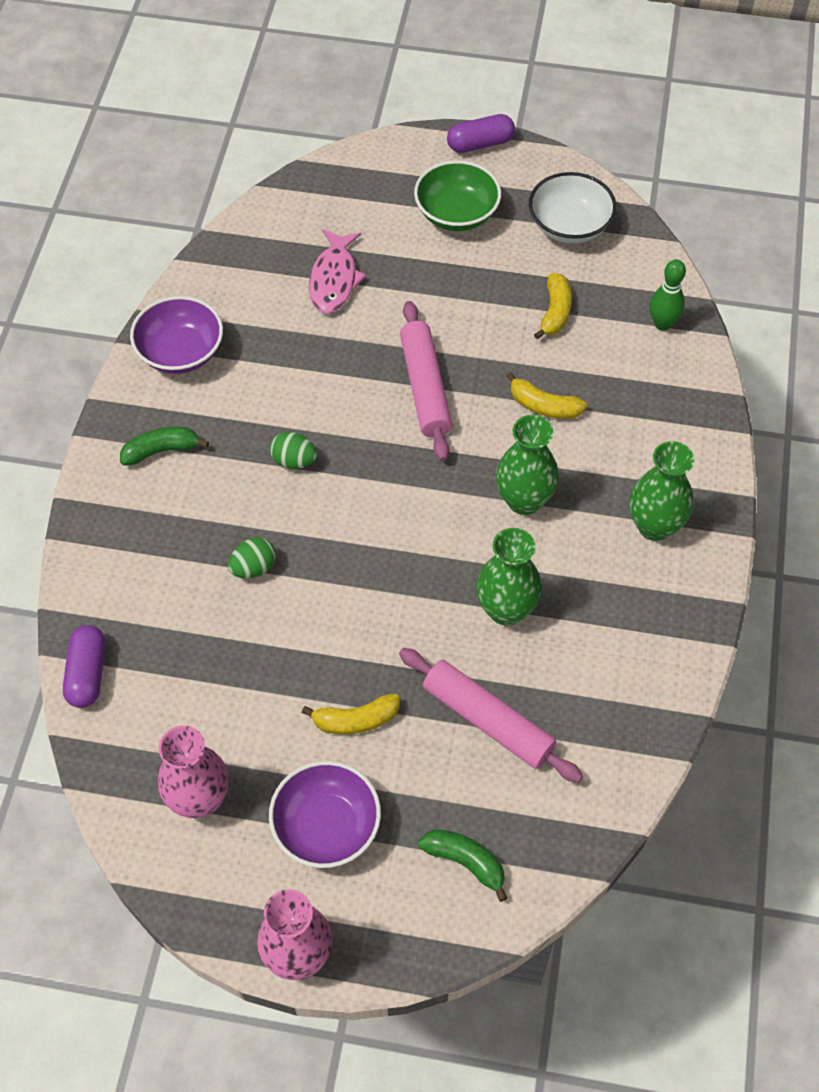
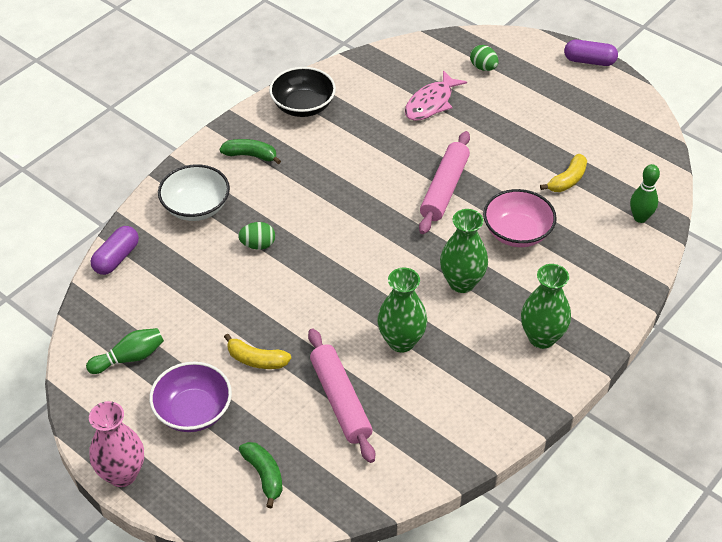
camera: 30 degrees right, 10 degrees down
purple bowl [130,296,223,374] -> black bowl [269,67,336,117]
pink vase [158,725,229,818] -> green bowling pin [86,328,164,374]
green egg [270,432,317,469] -> green egg moved to [470,45,498,71]
green bowl [414,160,501,231] -> none
yellow banana [506,372,587,419] -> pink bowl [483,189,557,247]
white bowl [529,172,617,244] -> white bowl moved to [158,164,230,221]

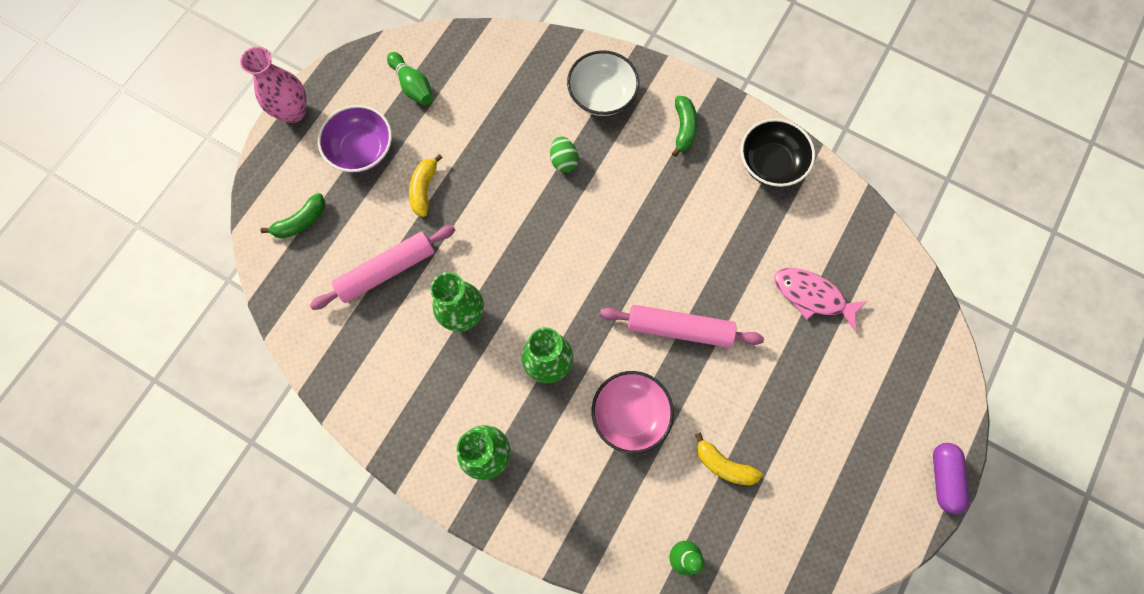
camera: 80 degrees right, 25 degrees up
purple capsule [91,226,139,275] -> none
green egg [470,45,498,71] -> none

